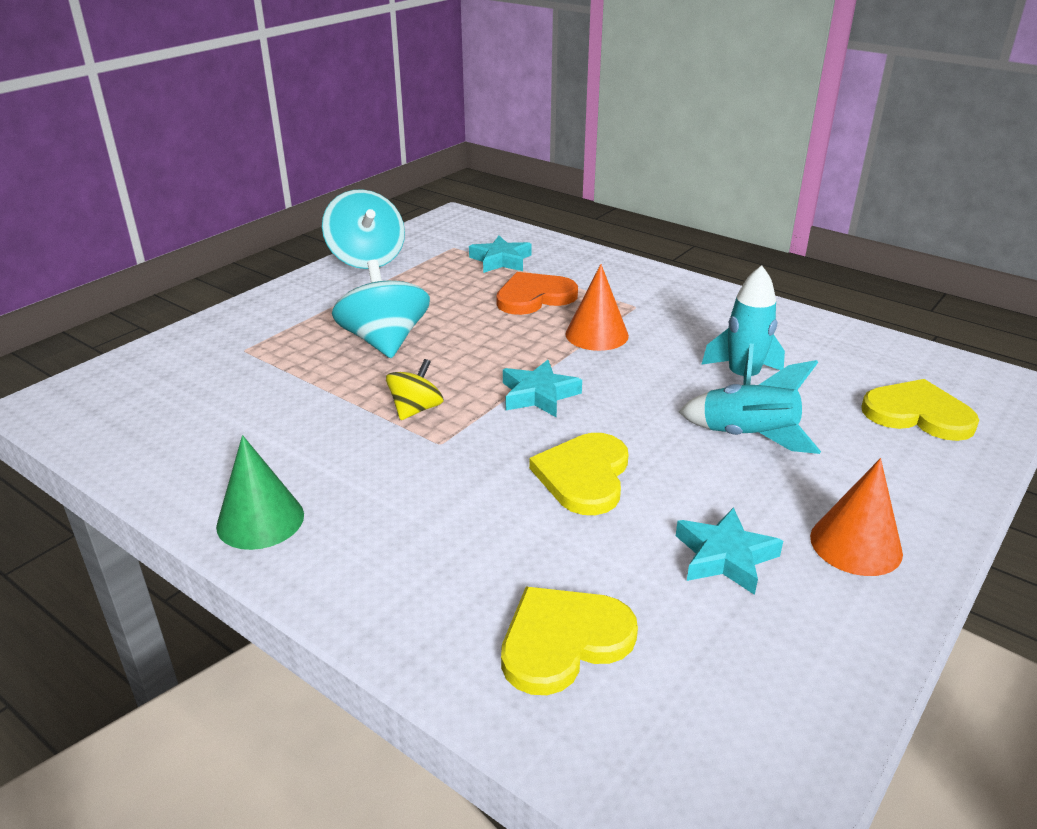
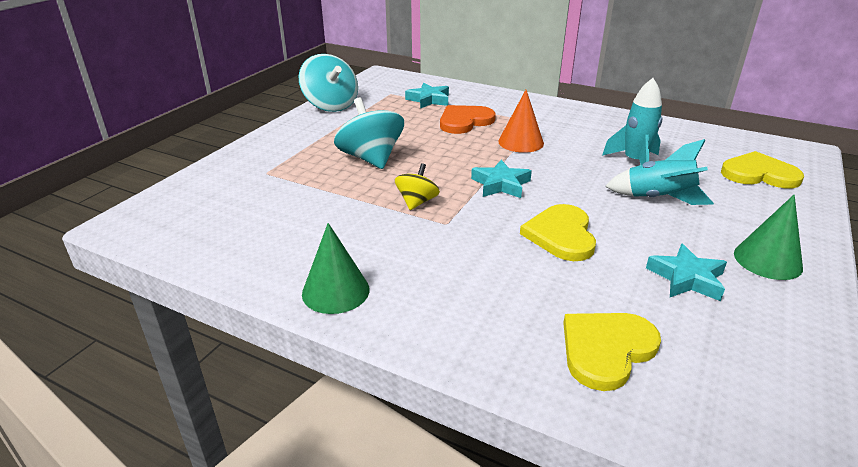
camera: 10 degrees left, 0 degrees up
orange cone [810,458,903,576] -> green cone [734,194,803,280]

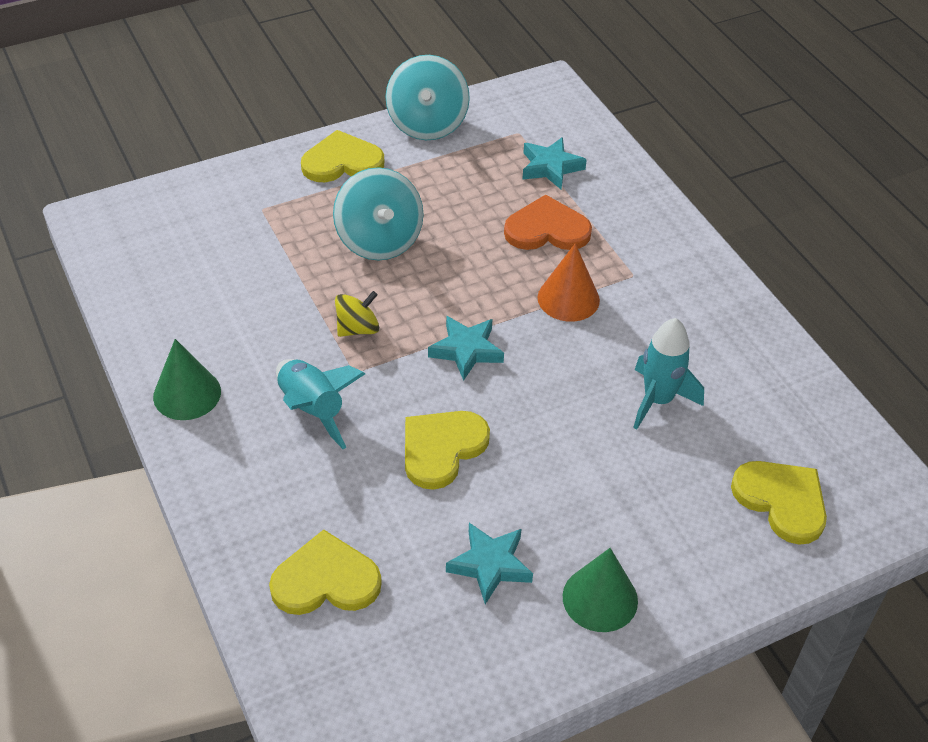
camera: 35 degrees right, 15 degrees up
turquoise spinning top [334,97,404,169] -> turquoise spinning top turned 150 degrees clockwise [333,167,424,261]
turquoise rocket [605,139,714,205] -> turquoise rocket moved to [276,359,365,449]
none -> yellow heart [301,130,384,182]

